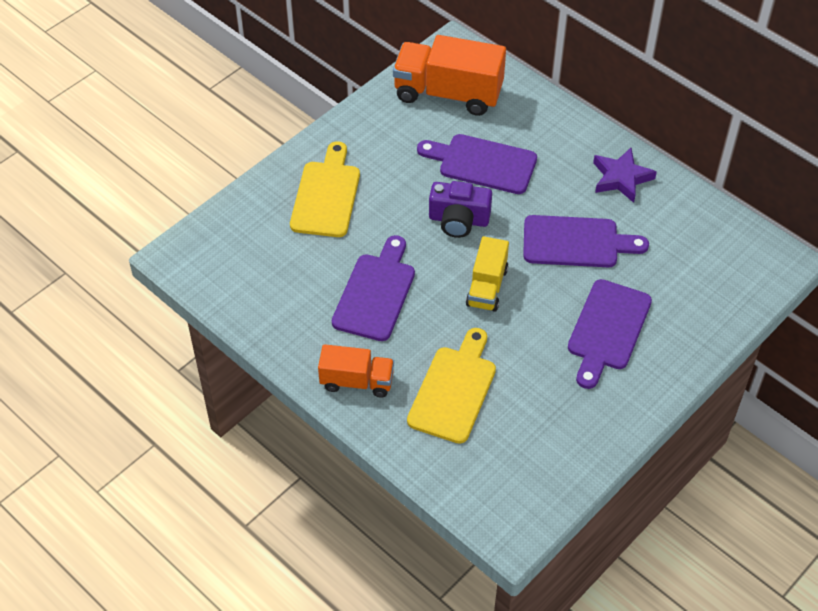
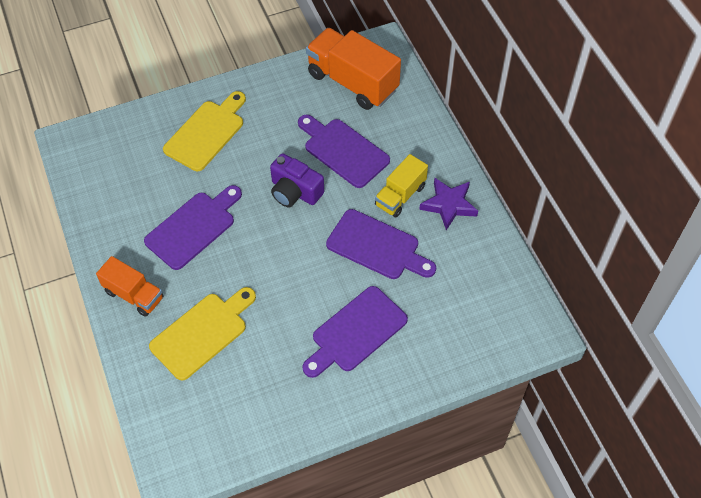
camera: 25 degrees right, 5 degrees up
yellow truck [466,236,509,312] -> yellow truck moved to [375,154,428,217]

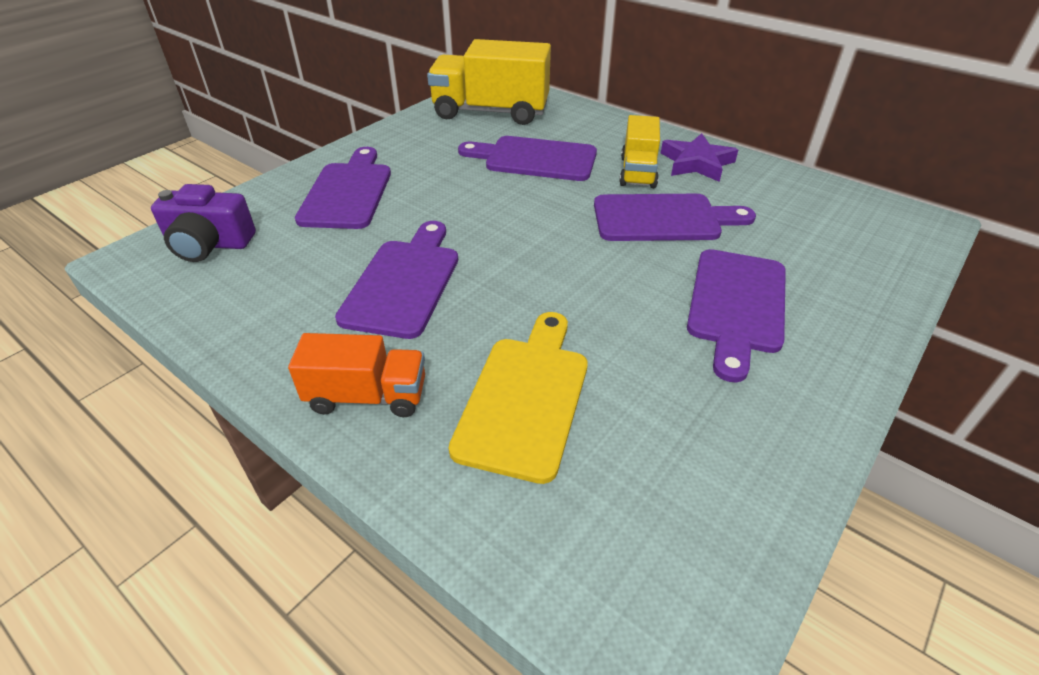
camera: 30 degrees left, 15 degrees down
yellow cutting board [163,91,246,171] -> purple cutting board [295,147,391,229]
purple camera [270,153,324,207] -> purple camera moved to [151,184,256,262]
orange truck [306,28,401,110] -> yellow truck [427,39,551,125]

